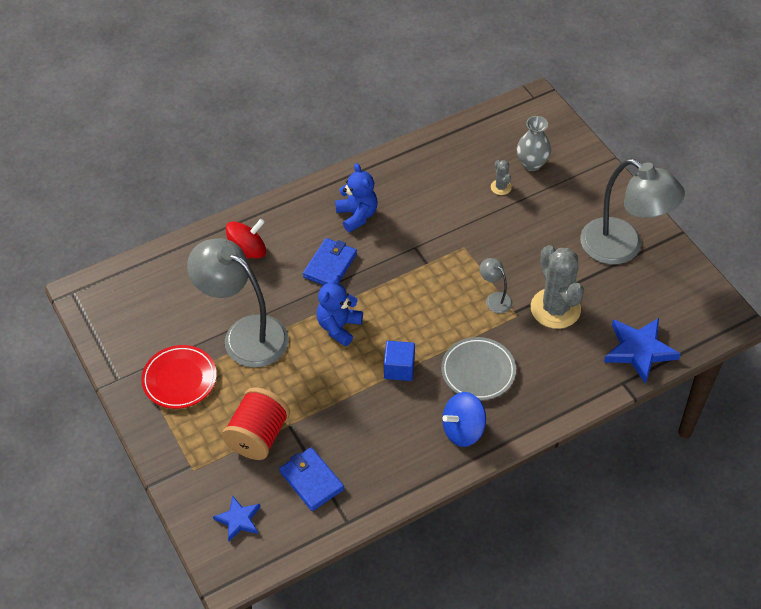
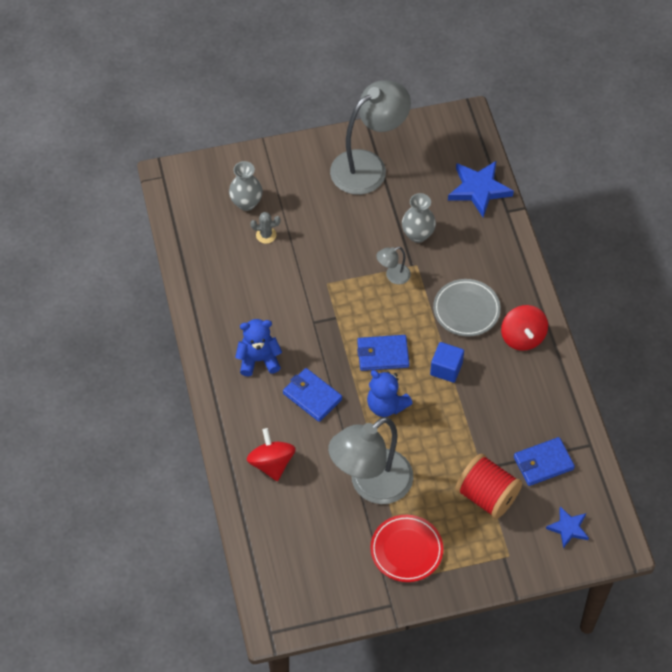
camera: 75 degrees left, 5 degrees up
blue spinning top [442,392,486,447] -> red spinning top [501,305,548,351]
grey cactus [531,245,584,329] -> grey vase [402,193,436,243]
none -> blue wallet [357,335,409,371]

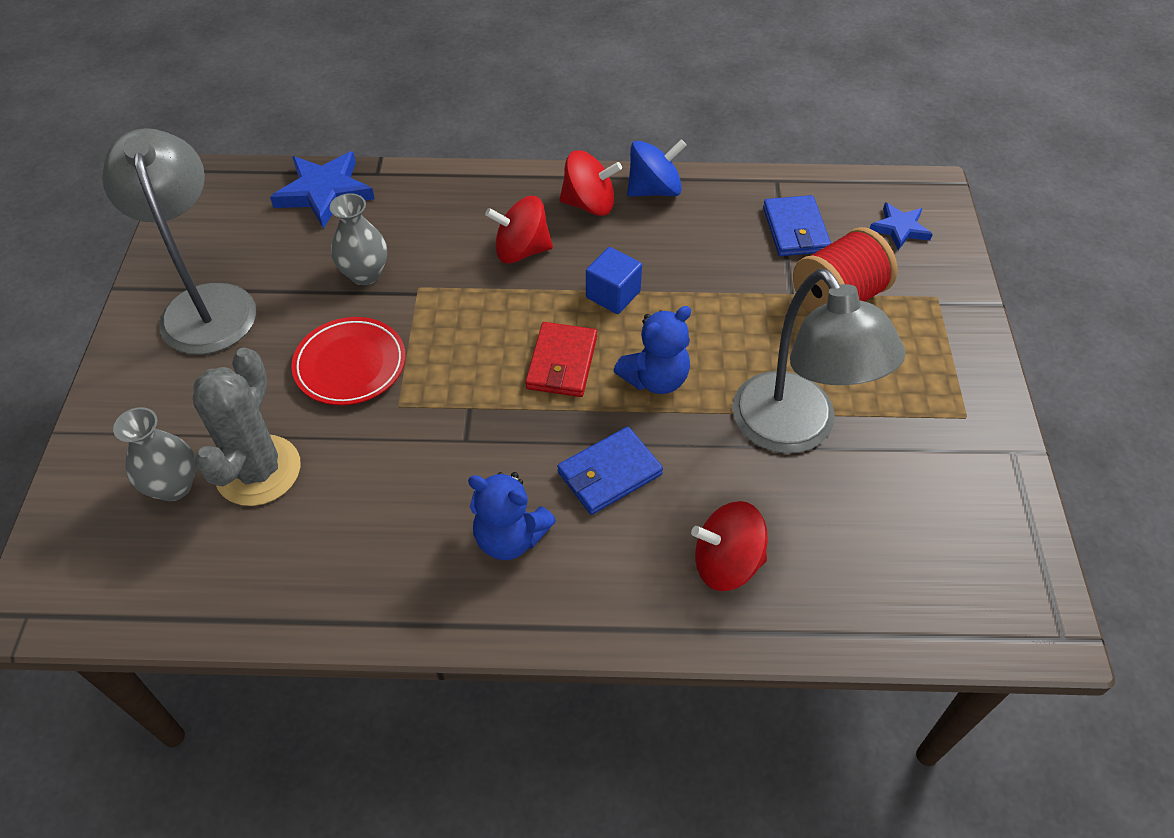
camera: 75 degrees left, 5 degrees down
blue teddy bear [235,319,282,377] -> blue teddy bear turned 75 degrees counterclockwise [468,472,556,560]
grey cactus [250,212,280,244] -> grey cactus [193,348,301,506], size x2.23
blue wallet [357,335,409,371] -> red wallet [525,322,597,397]
red plate [370,515,443,582] -> red plate moved to [291,317,406,405]
grey lamp [376,247,411,284] -> none
grey plate [433,279,501,337] -> red spinning top [485,196,553,264]
none -> blue spinning top [627,139,687,197]

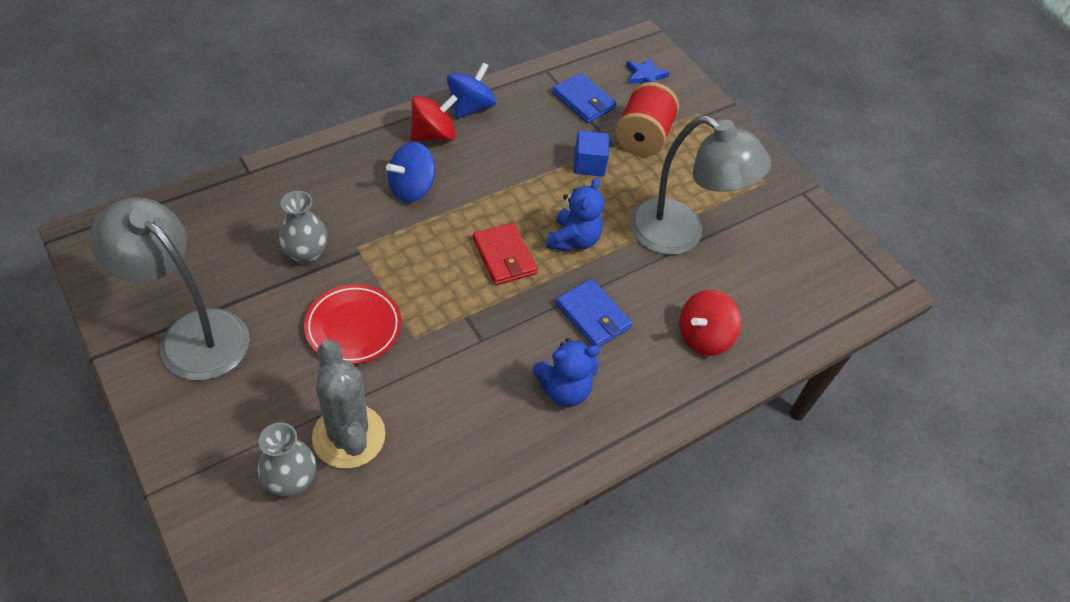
camera: 40 degrees left, 0 degrees up
blue star [270,151,375,229] -> none
red spinning top [485,196,553,264] -> blue spinning top [386,142,435,202]
blue wallet [557,427,663,515] -> blue wallet turned 60 degrees counterclockwise [556,279,632,348]
blue cube [586,247,642,314] -> blue cube moved to [574,131,609,176]

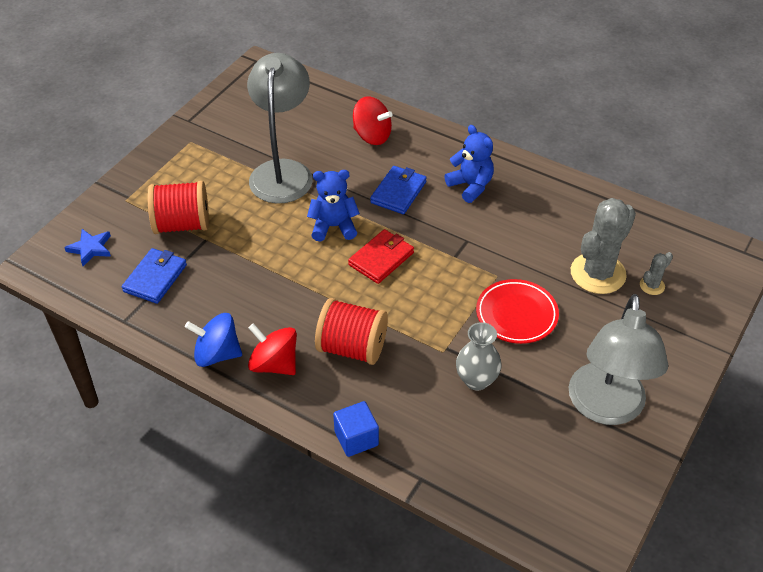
camera: 110 degrees left, 5 degrees down
grey vase [258,422,316,496] -> grey cactus [640,252,673,295]
blue spinning top [386,142,435,202] -> red spool [315,298,388,365]
blue cube [574,131,609,176] -> blue cube moved to [333,401,379,457]

